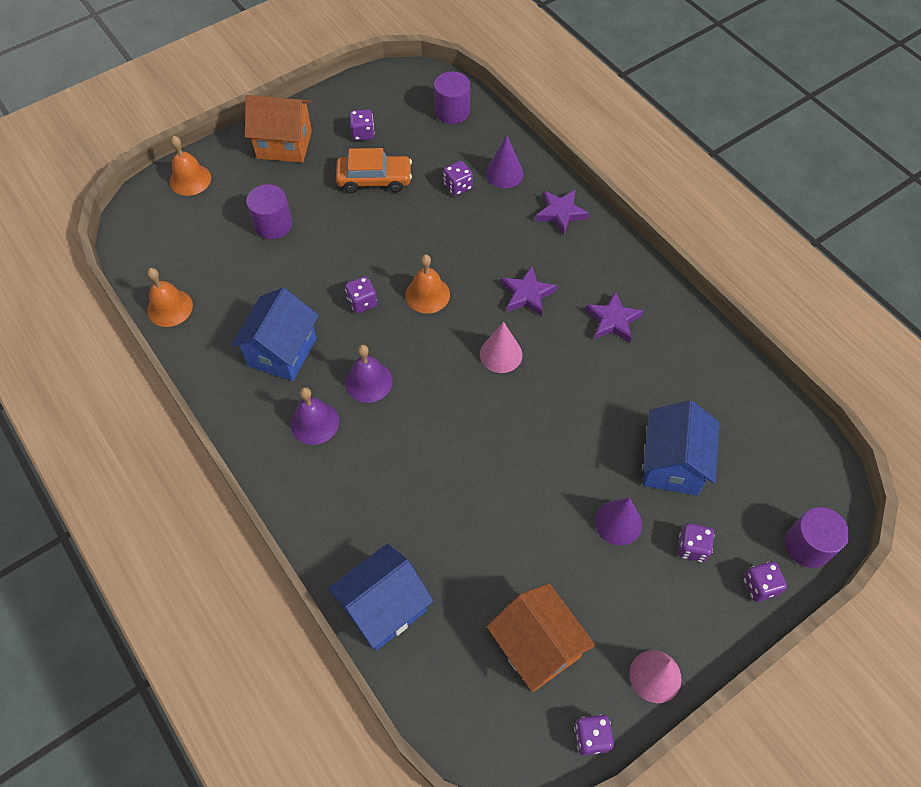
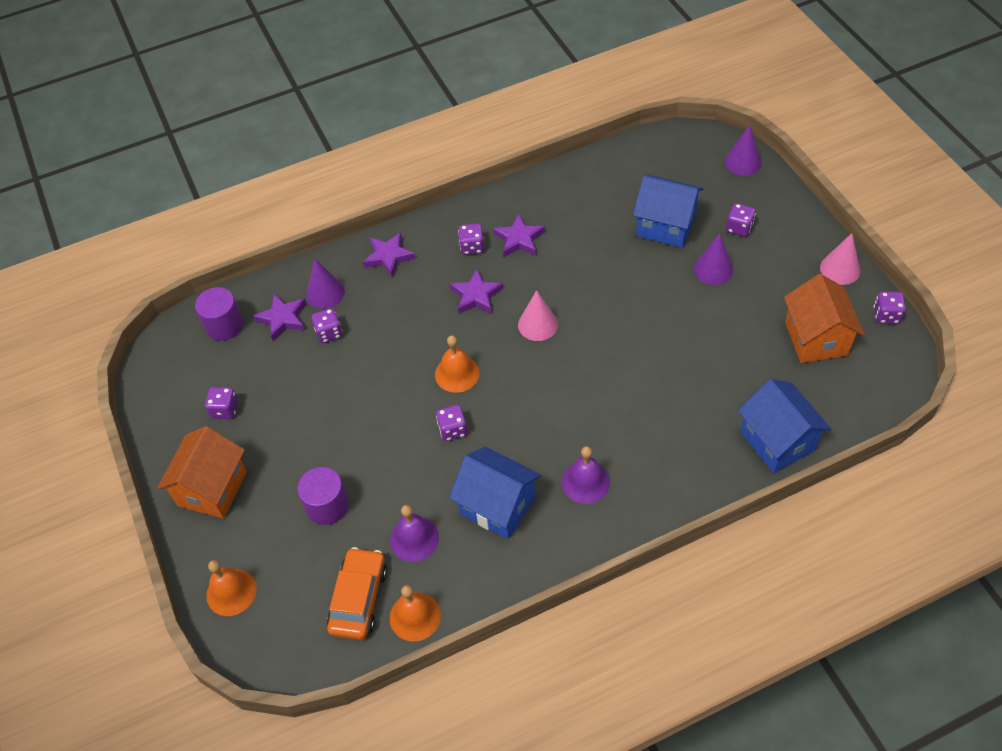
camera: 75 degrees left, 5 degrees down
orange car [336,148,412,193] -> orange car moved to [327,547,387,640]
purple bell [345,345,392,403] -> purple bell moved to [390,505,439,562]
orange house [487,583,595,692] -> orange house turned 75 degrees counterclockwise [784,274,864,363]
purple dice [743,562,787,602] -> purple dice moved to [458,223,484,255]
purple cylinder [785,507,849,568] -> purple cone [725,125,762,176]
none -> purple star [253,294,306,341]

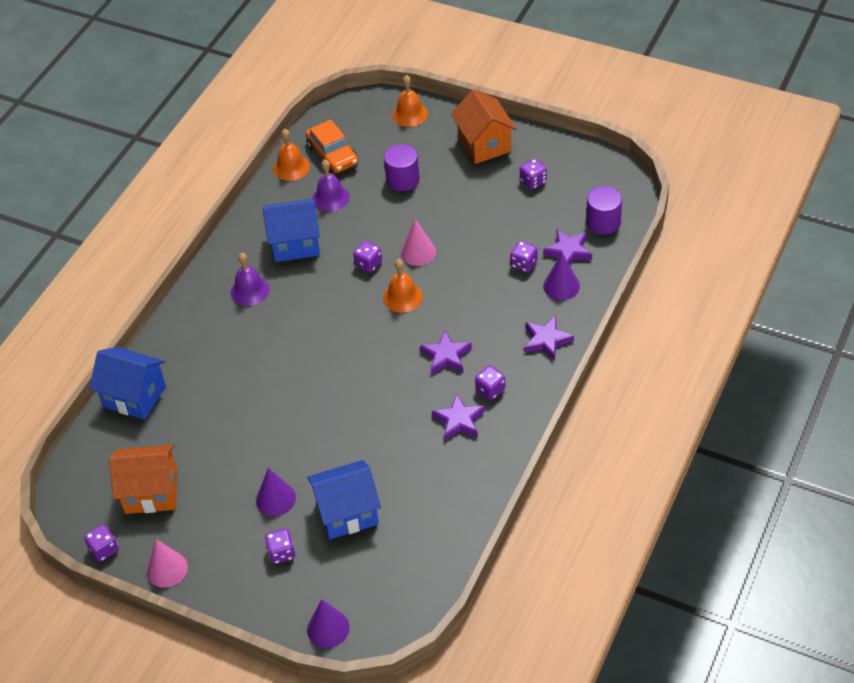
camera: 140 degrees right, 5 degrees down
pink cone [518,290,558,341] -> pink cone moved to [401,219,436,266]
orange house [784,274,864,363] -> orange house turned 45 degrees counterclockwise [109,444,178,514]

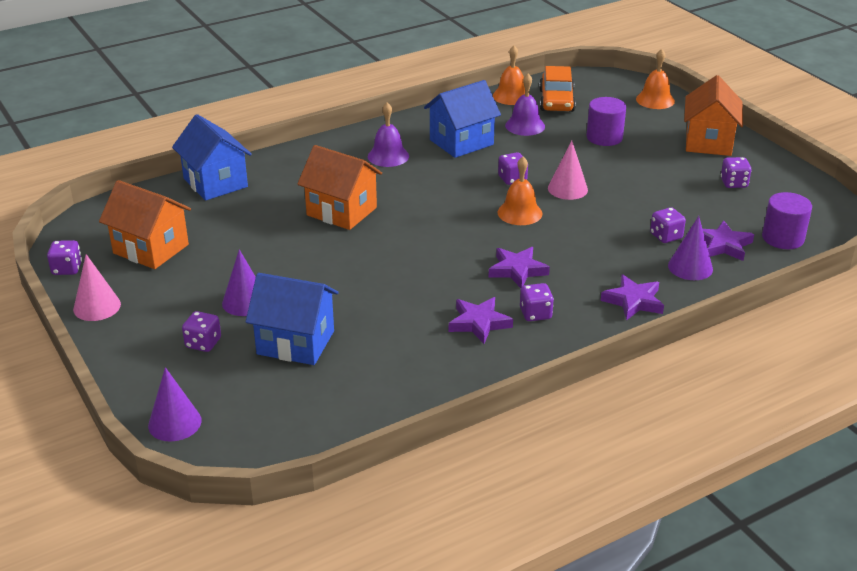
camera: 30 degrees right, 15 degrees down
blue house [263,199,320,262] -> blue house turned 60 degrees counterclockwise [424,80,501,158]
none -> orange house [298,145,382,230]

